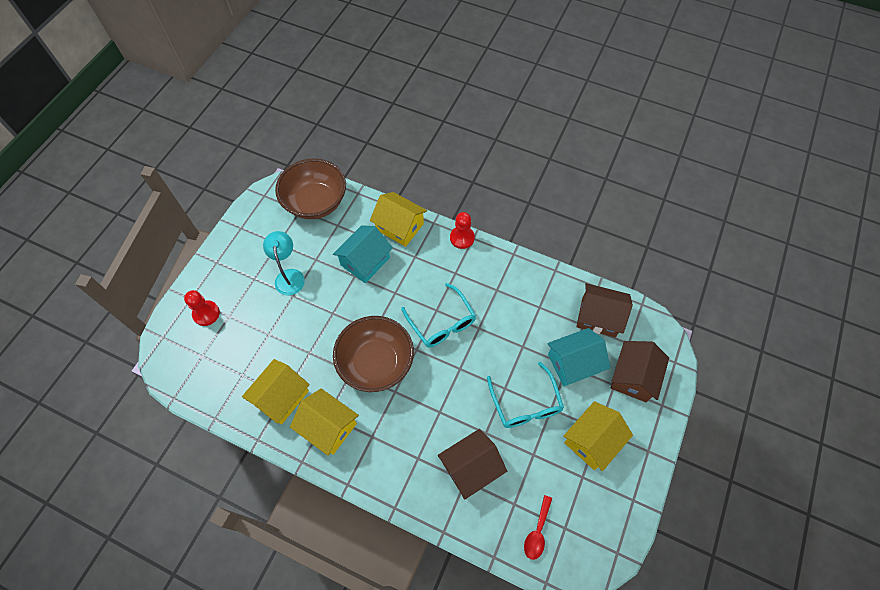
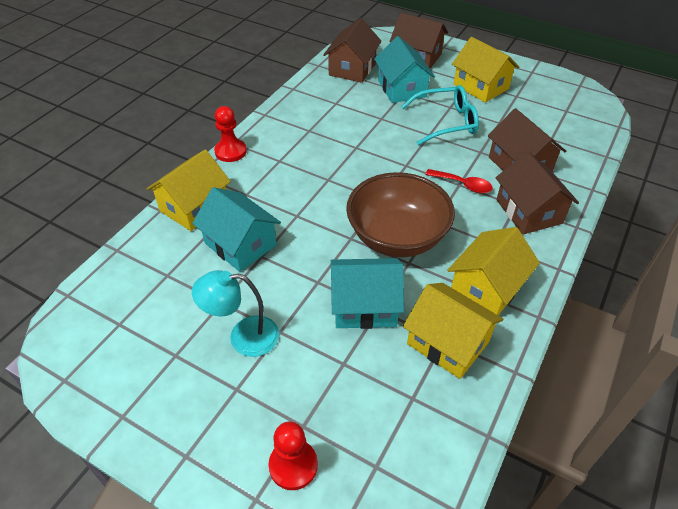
camera: 85 degrees left, 15 degrees down
brown bowl [275,158,346,219] -> none
turquoise glasses [401,283,476,347] -> none
red spoon [524,495,552,560] -> red spoon moved to [425,169,493,193]
none -> turquoise house [331,258,404,329]
none -> brown house [496,151,579,235]

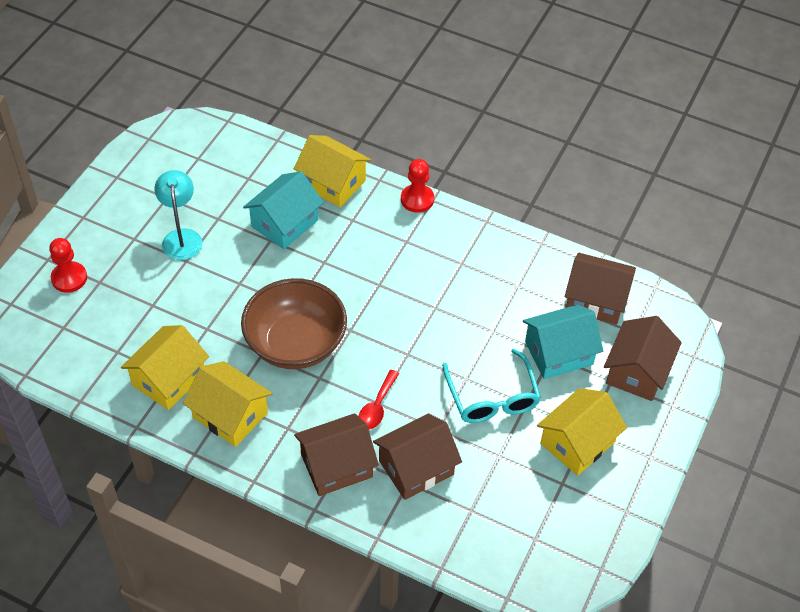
camera: 85 degrees right, 5 degrees up
turquoise house [331,258,404,329] -> none

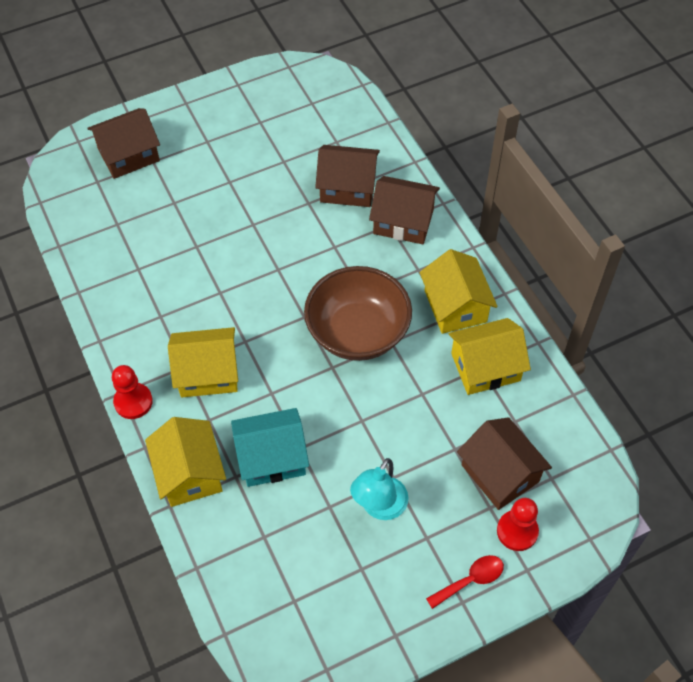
camera: 140 degrees left, 5 degrees up
red spoon [358,370,399,429] -> red spoon moved to [426,555,504,609]
turquoise glasses [442,349,541,423] -> none
turquoise house [523,304,603,379] -> none
yellow house [537,388,627,476] -> yellow house moved to [168,327,238,397]
brown house [565,253,636,324] -> brown house moved to [457,417,552,510]

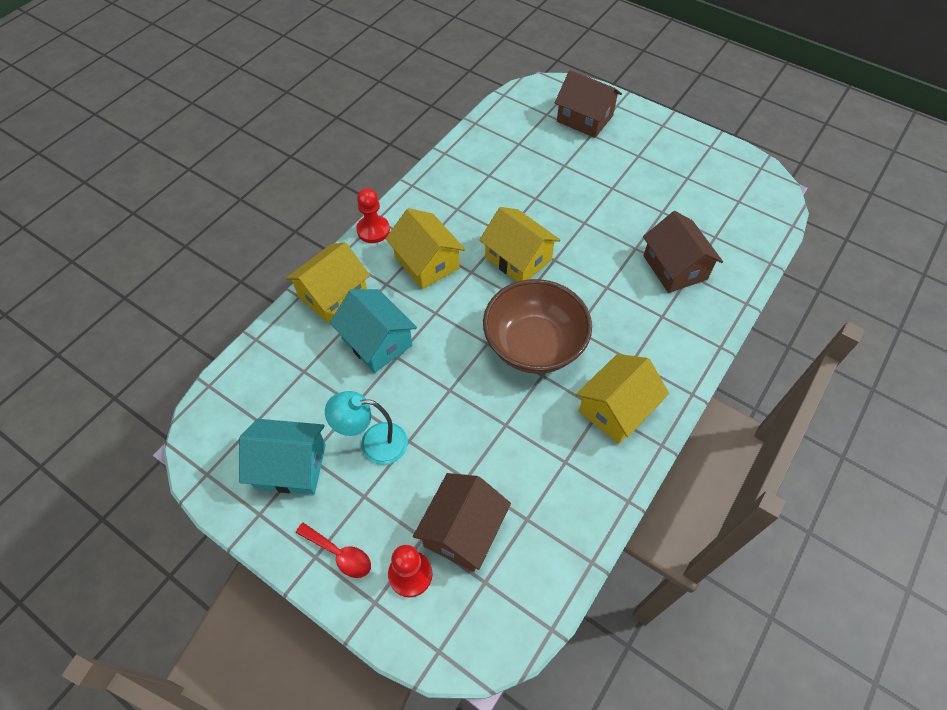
camera: 60 degrees right, 0 degrees up
brown house [369,176,440,244] -> none
yellow house [449,318,531,395] -> yellow house moved to [479,207,561,282]
none -> turquoise house [239,419,326,494]

